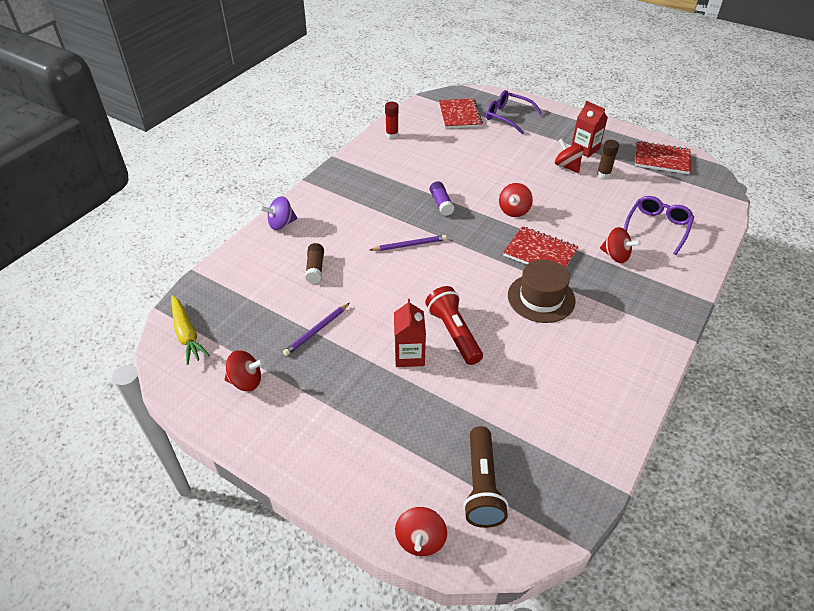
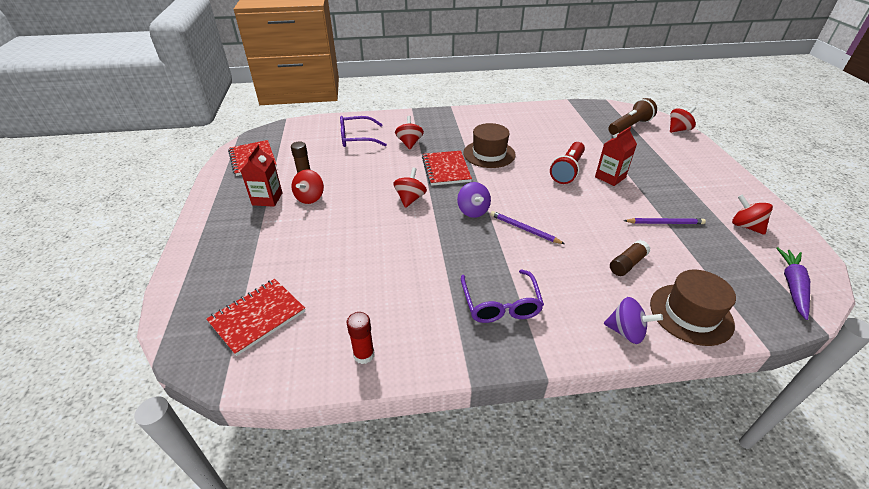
camera: 130 degrees left, 5 degrees down
yellow carrot [171,295,210,365] -> purple carrot [776,247,810,320]
purple glue stick [430,181,455,216] -> none
purple glasses [486,90,543,135] -> purple glasses moved to [461,270,544,323]
red spinning top [499,183,533,217] -> red spinning top turned 60 degrees counterclockwise [393,168,427,208]
none -> purple spinning top [457,182,491,218]
none -> brown hat [650,270,736,346]

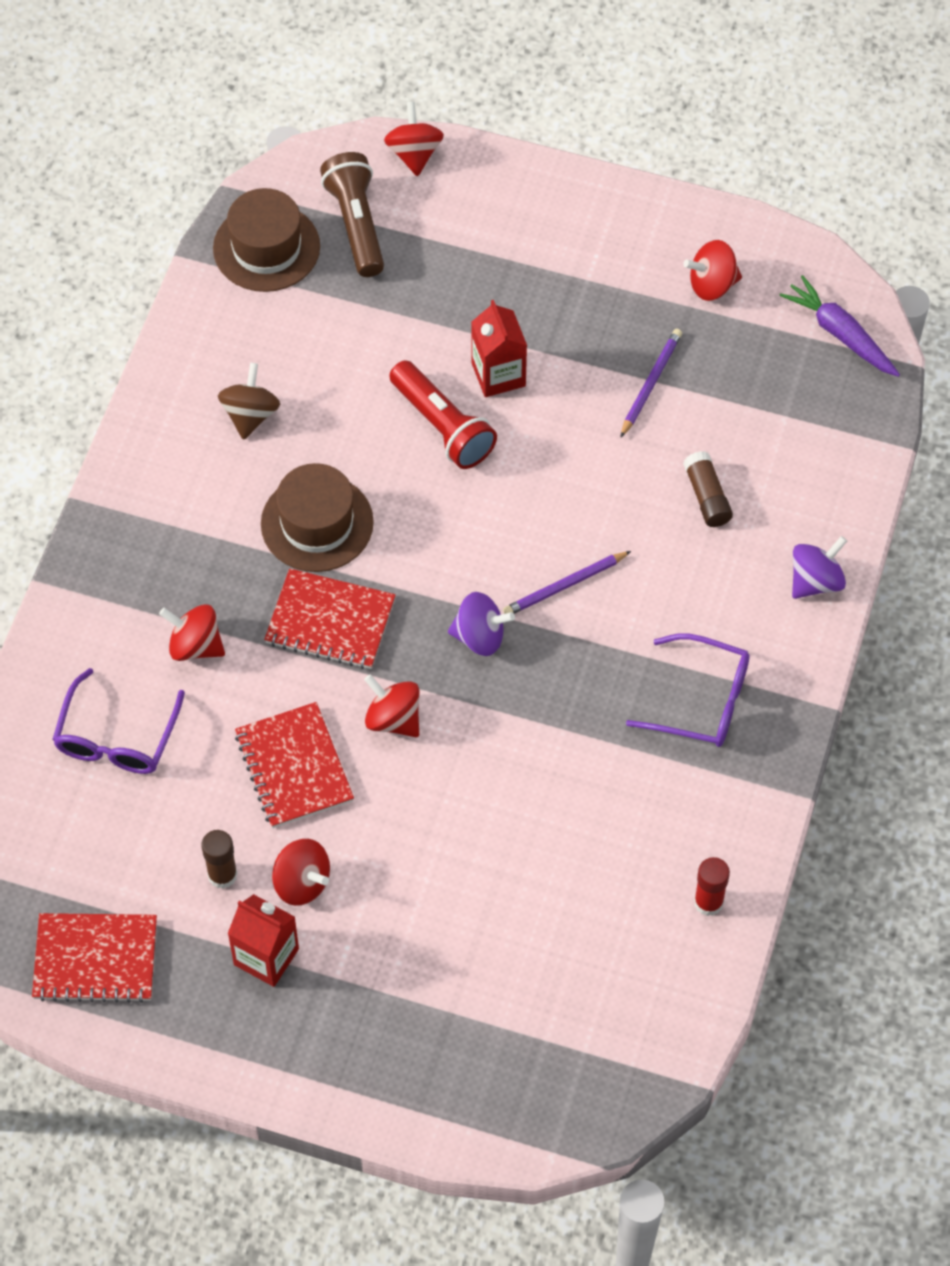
camera: 65 degrees left, 20 degrees up
red notebook [206,279,305,356] -> red notebook moved to [235,702,354,828]
brown hat [650,270,736,346] -> brown hat moved to [213,188,320,292]
none -> brown spinning top [218,363,280,440]

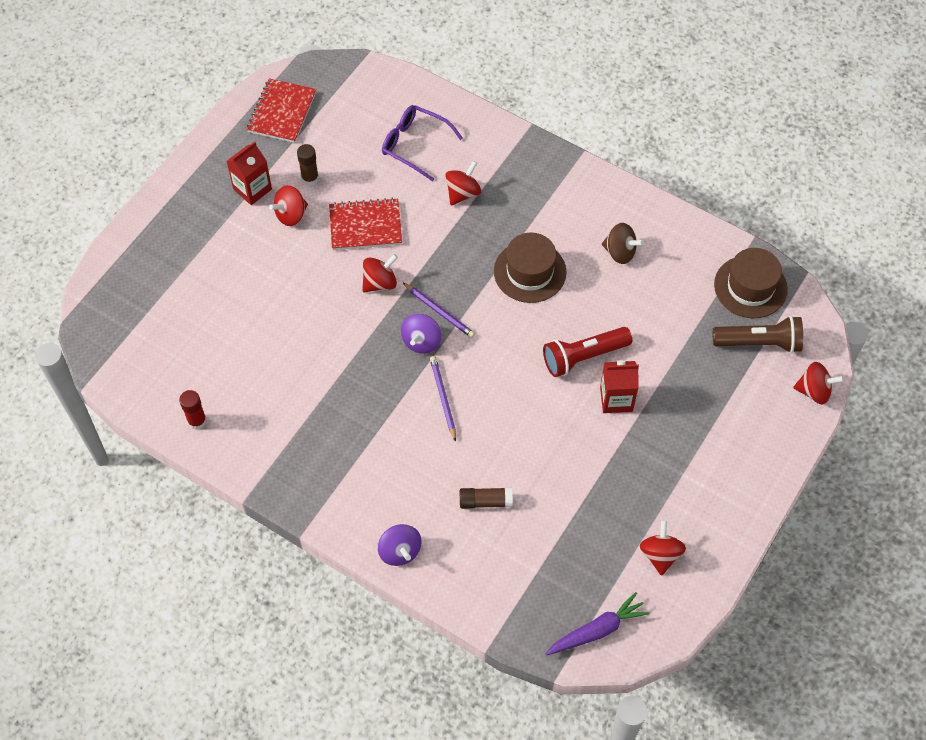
camera: 105 degrees right, 0 degrees up
red notebook [264,568,396,669] -> none
purple pencil [620,329,682,438] -> purple pencil moved to [403,283,475,338]
purple glasses [626,633,750,747] -> none

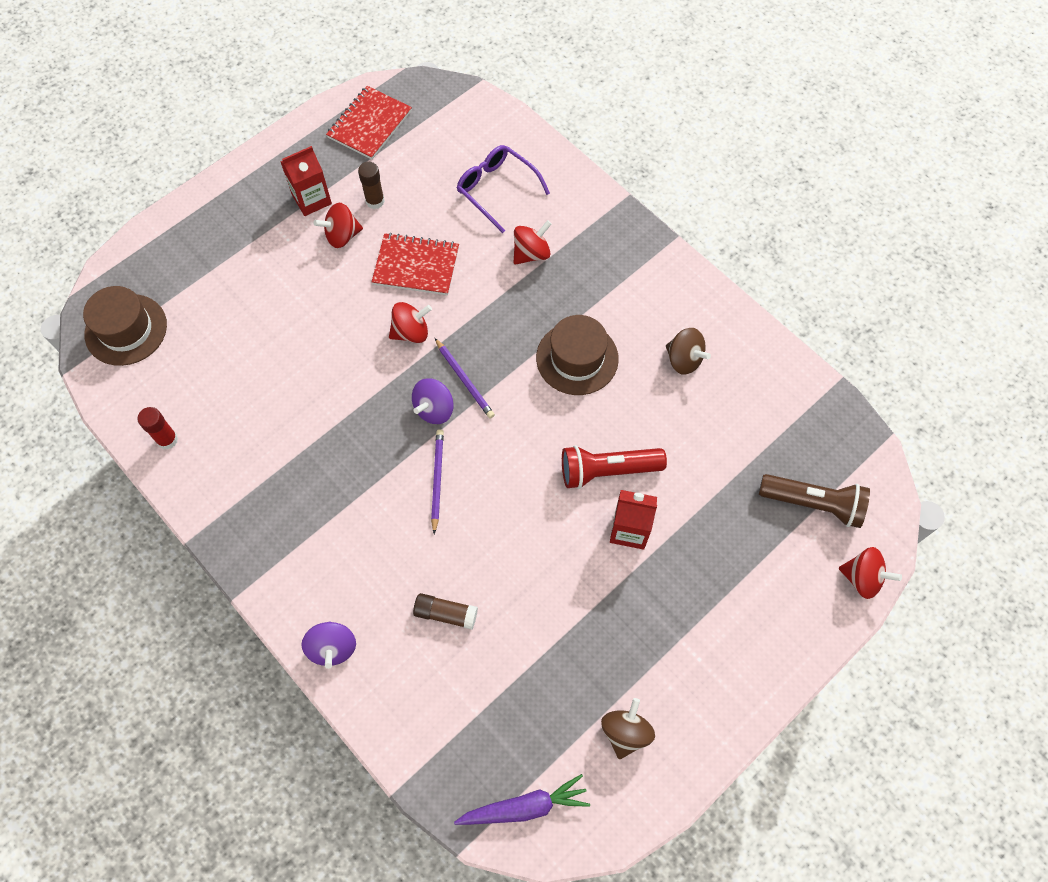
camera: 15 degrees right, 5 degrees up
red spinning top [640,520,686,576] -> brown spinning top [601,698,655,759]
brown hat [714,248,788,318] -> brown hat moved to [83,286,167,366]

